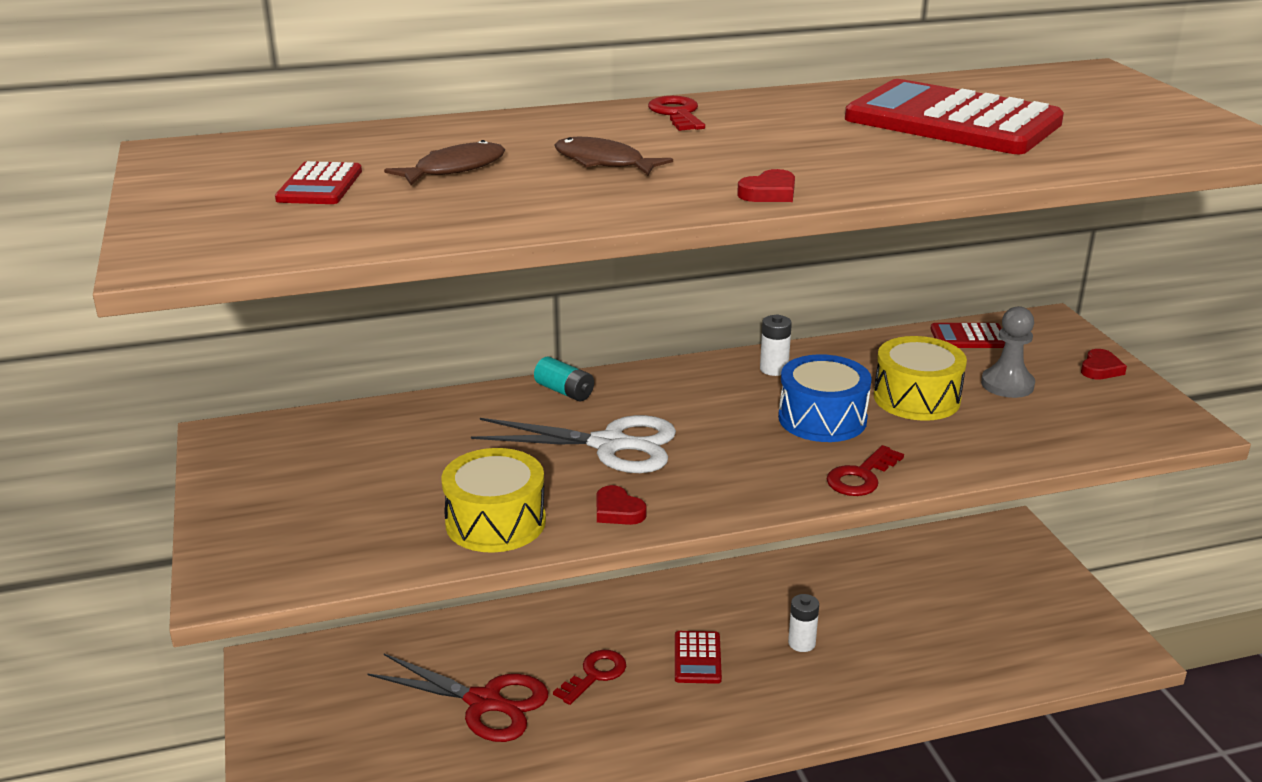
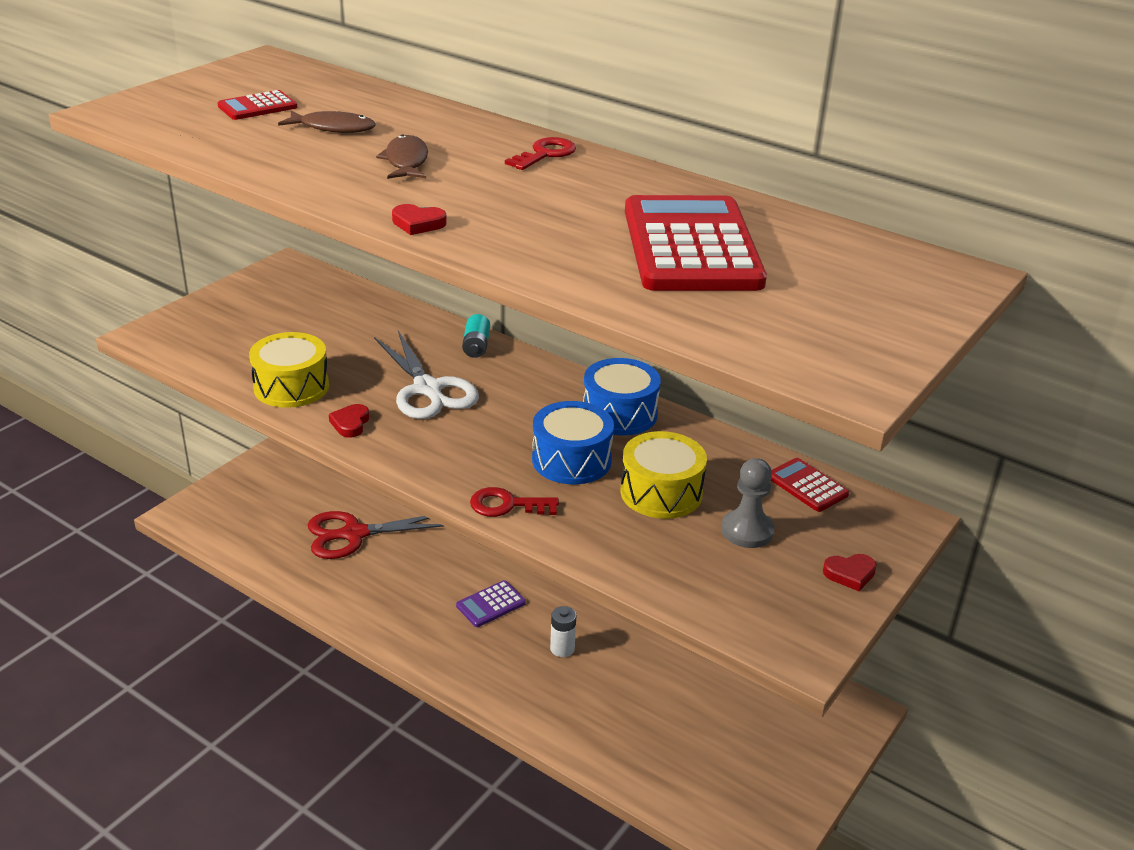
camera: 50 degrees right, 5 degrees up
red scissors [367,654,548,742] -> red scissors turned 90 degrees clockwise [308,511,444,559]
red key [553,650,626,705] -> none
red calculator [675,631,722,684] -> purple calculator [456,580,526,627]
white battery [760,315,792,376] -> blue drum [583,358,661,436]

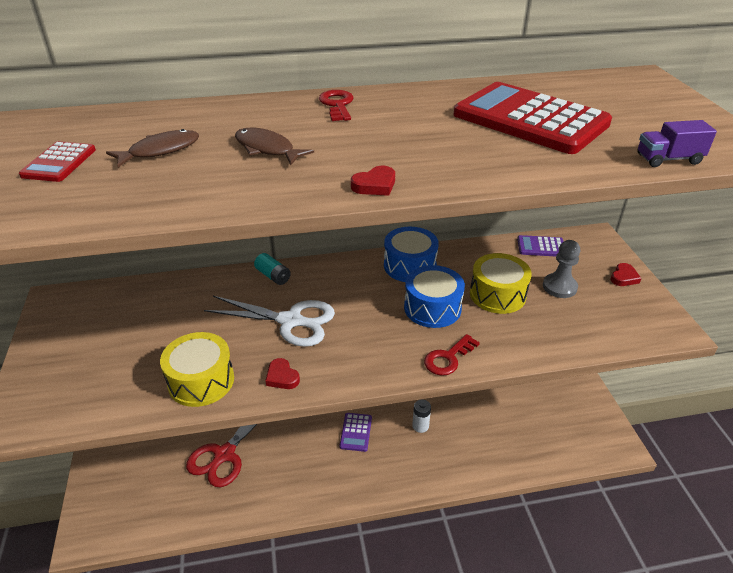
camera: 45 degrees left, 5 degrees up
red calculator [771,458,849,512] -> purple calculator [517,235,564,257]
none -> purple truck [637,120,717,167]

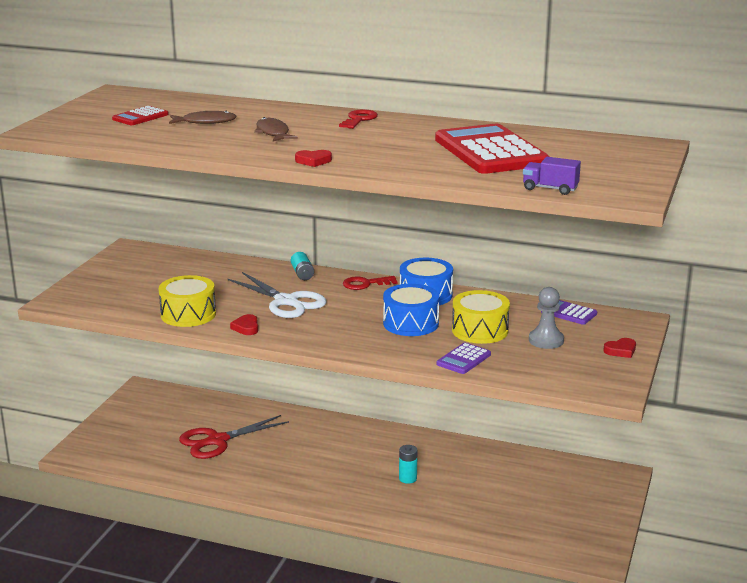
camera: 30 degrees right, 15 degrees down
purple calculator [340,413,372,452] -> purple calculator moved to [436,343,491,374]
white battery [412,400,431,433] -> turquoise battery [399,445,418,484]
red key [424,334,480,376] -> red key moved to [343,276,398,290]

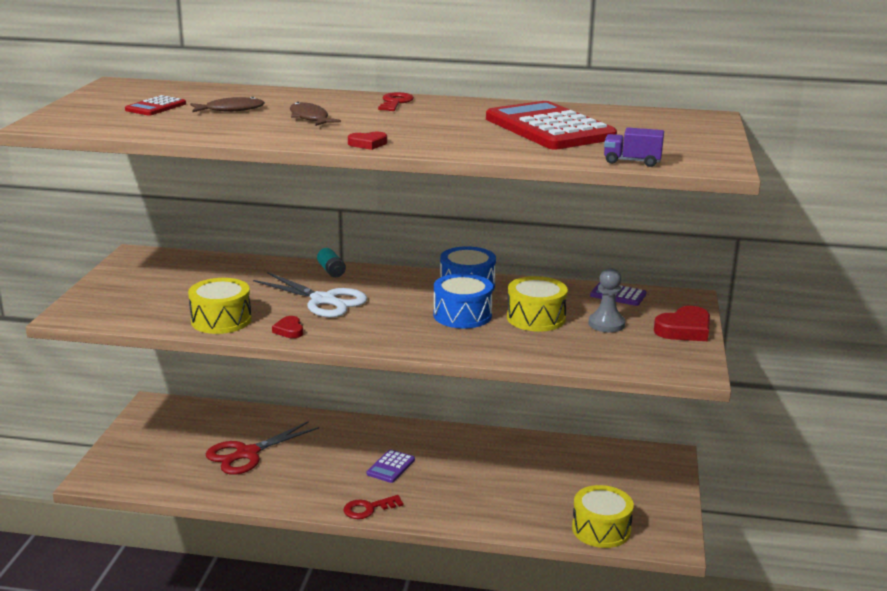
camera: 10 degrees left, 0 degrees up
red key [343,276,398,290] -> red key moved to [343,495,404,519]
turquoise battery [399,445,418,484] -> none
purple calculator [436,343,491,374] -> purple calculator moved to [367,449,415,483]
red heart [603,338,636,358] -> red heart [654,306,710,341], size x1.77
none -> yellow drum [572,485,634,548]

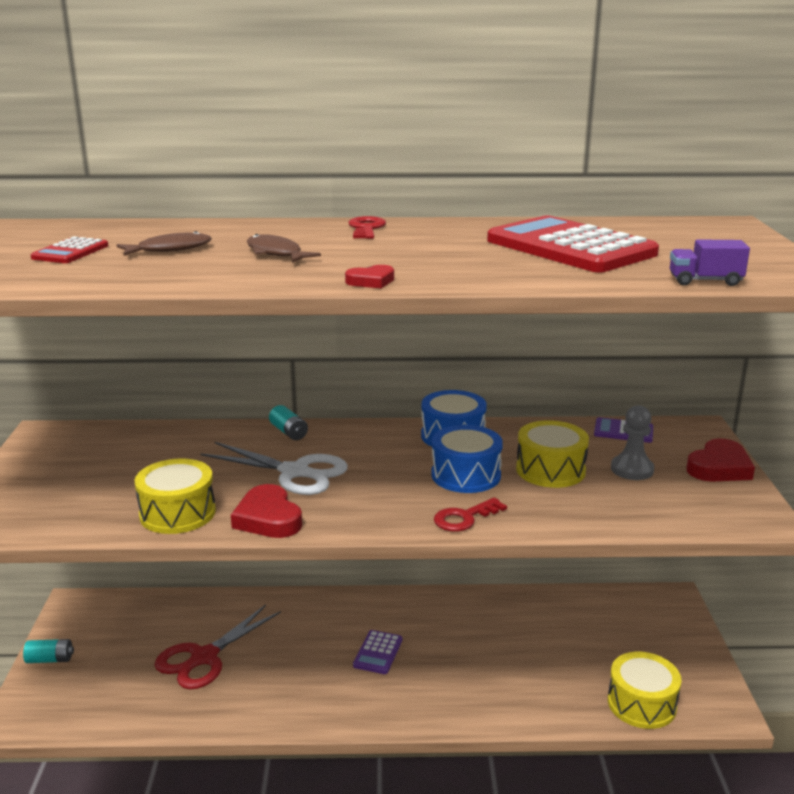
camera: 10 degrees left, 0 degrees up
red heart [272,316,303,338] -> red heart [231,484,302,538], size x1.77
red key [343,495,404,519] -> red key moved to [434,497,507,532]
none -> turquoise battery [23,639,74,663]

